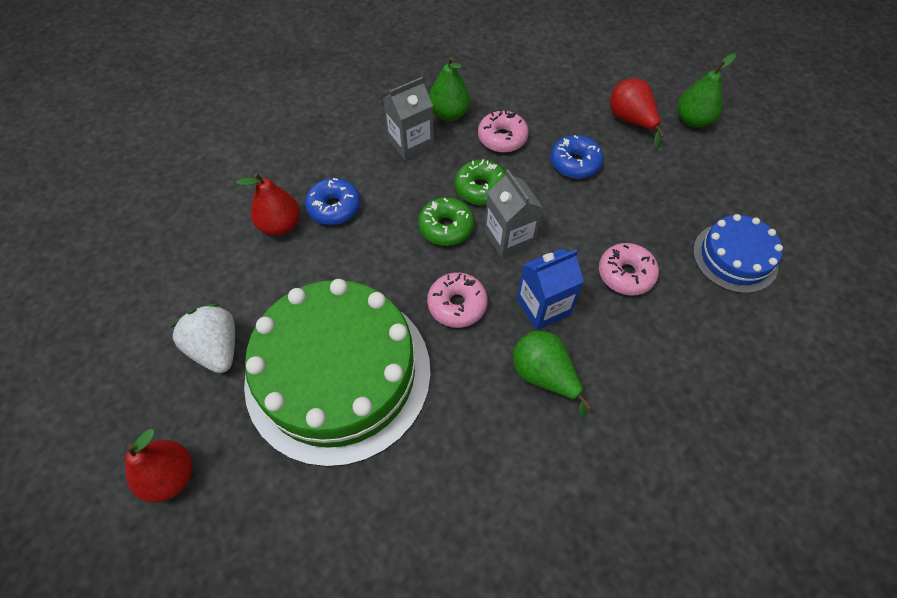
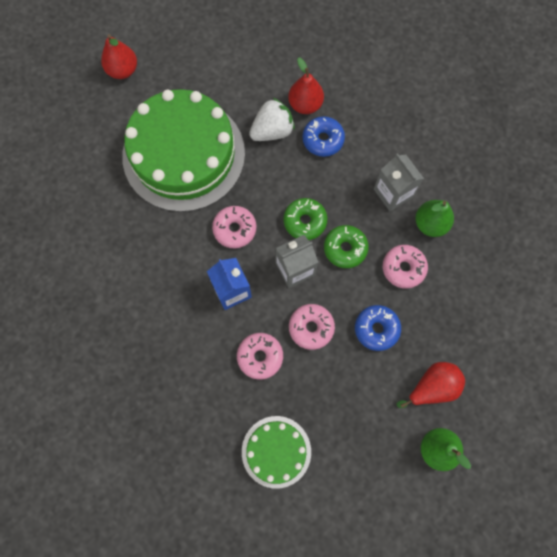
camera: 90 degrees right, 15 degrees up
white strawberry [170,304,235,373] -> white strawberry moved to [249,98,295,141]
green pear [513,331,591,418] -> none
blue cake [693,214,783,293] -> green cake [242,416,311,489]
none -> pink donut [289,304,335,350]

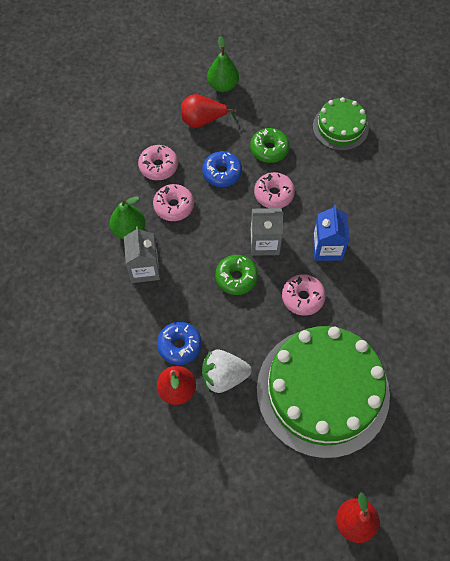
camera: 155 degrees left, 10 degrees down
pink donut [237,333,283,380] -> pink donut moved to [138,145,178,180]
green donut [324,225,369,268] -> green donut moved to [250,128,290,163]

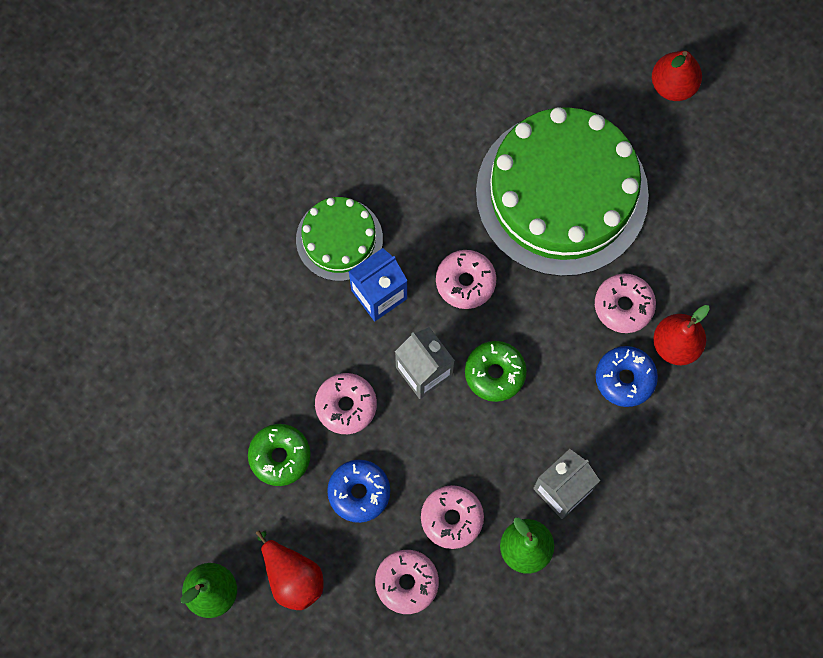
camera: 125 degrees left, 10 degrees up
white strawberry [202,350,252,393] -> pink donut [595,273,656,333]
green cake [313,97,369,151] -> green cake moved to [296,197,383,281]

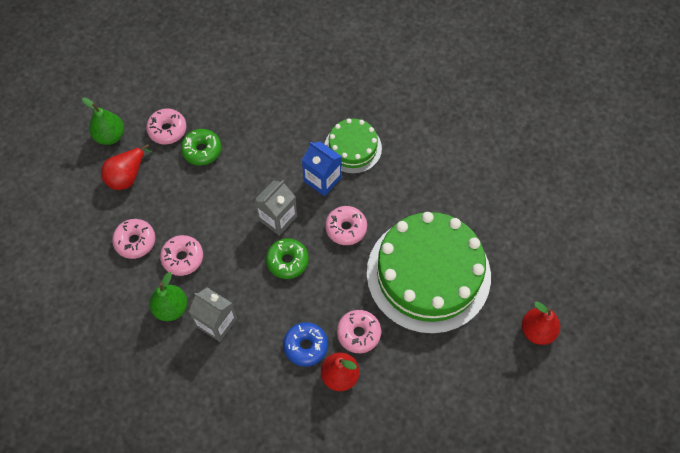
camera: 75 degrees right, 10 degrees down
pink donut [315,373,377,434] -> pink donut moved to [146,109,187,144]
blue donut [327,460,390,523] -> none

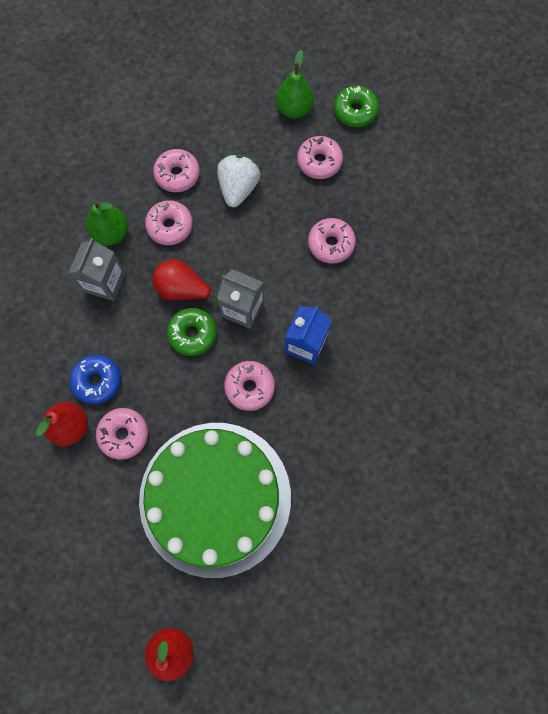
camera: 75 degrees right, 10 degrees up
red pear [101,144,153,190] -> red pear moved to [152,259,219,306]
green donut [181,129,221,165] -> green donut moved to [334,86,379,127]
green cake [325,118,382,174] -> none
none -> white strawberry [217,155,260,207]
none -> pink donut [308,218,356,264]

